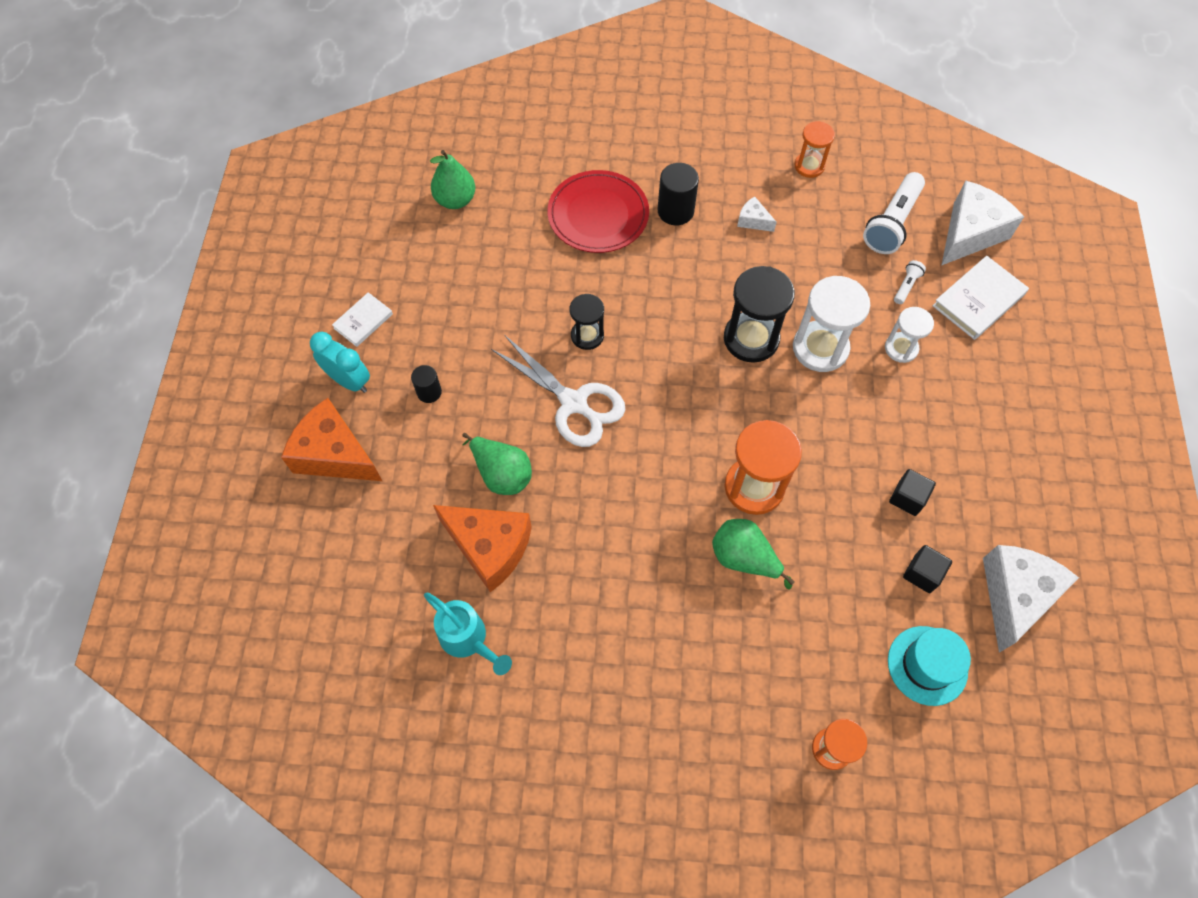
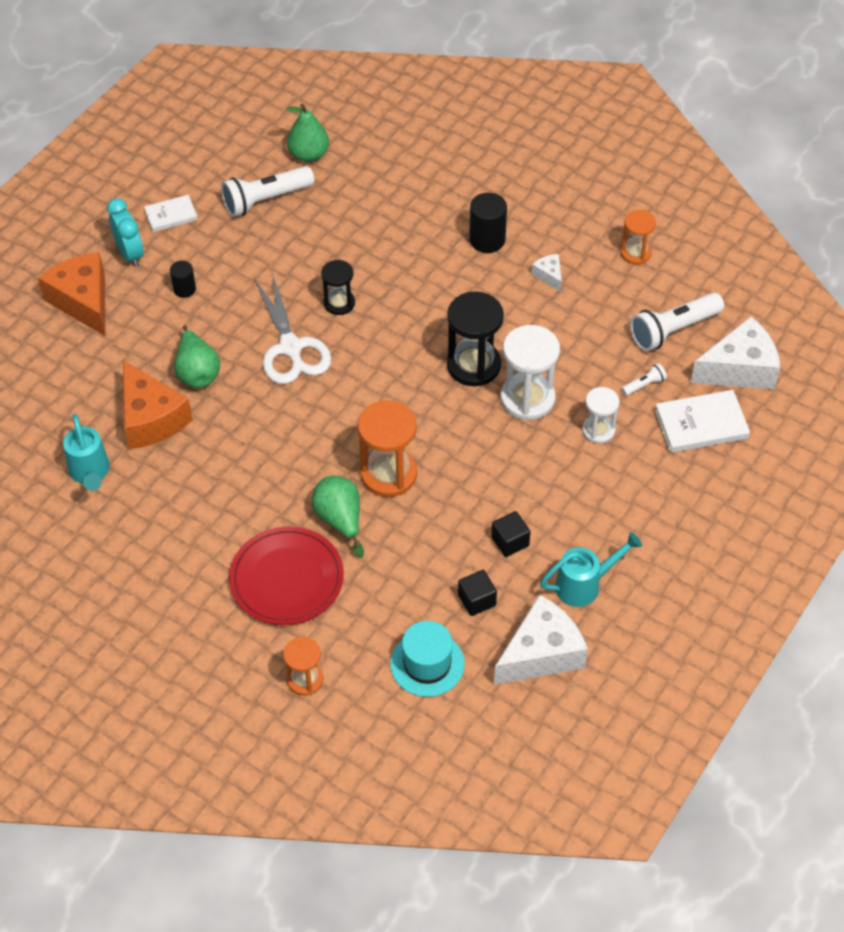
camera: 30 degrees right, 10 degrees down
red plate [547,170,649,253] -> red plate moved to [229,526,344,625]
none -> white flashlight [221,166,314,217]
none -> turquoise watering can [540,532,642,607]

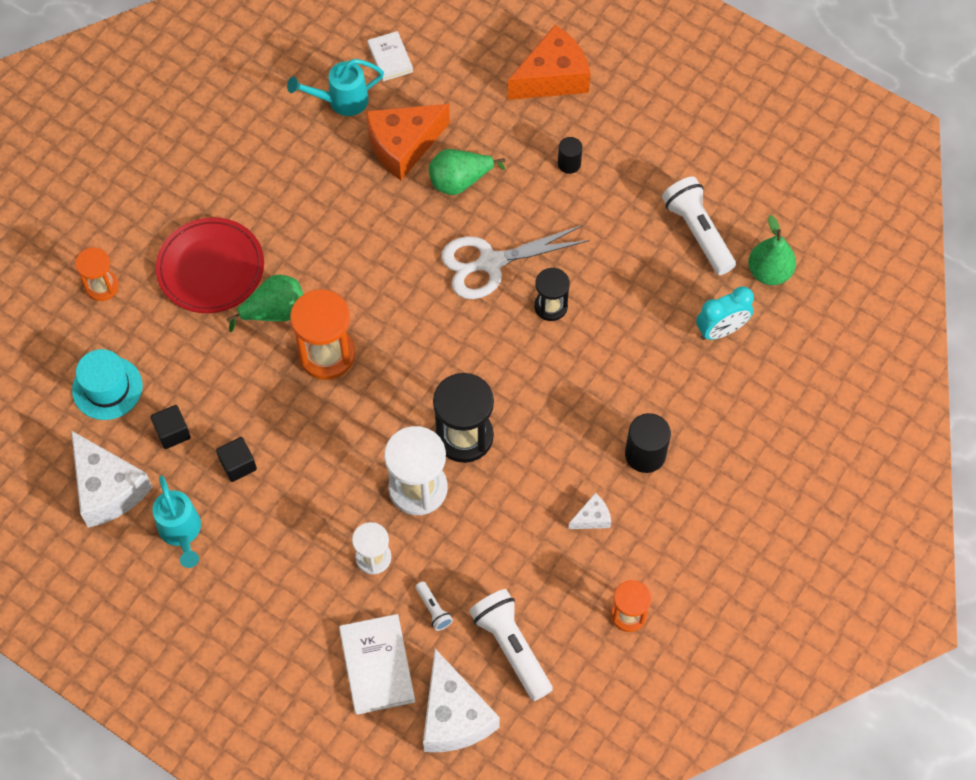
camera: 90 degrees right, 10 degrees up
turquoise clock [107,198,144,267] -> turquoise clock moved to [696,286,754,340]
white book [144,195,198,232] -> white book moved to [367,31,413,81]

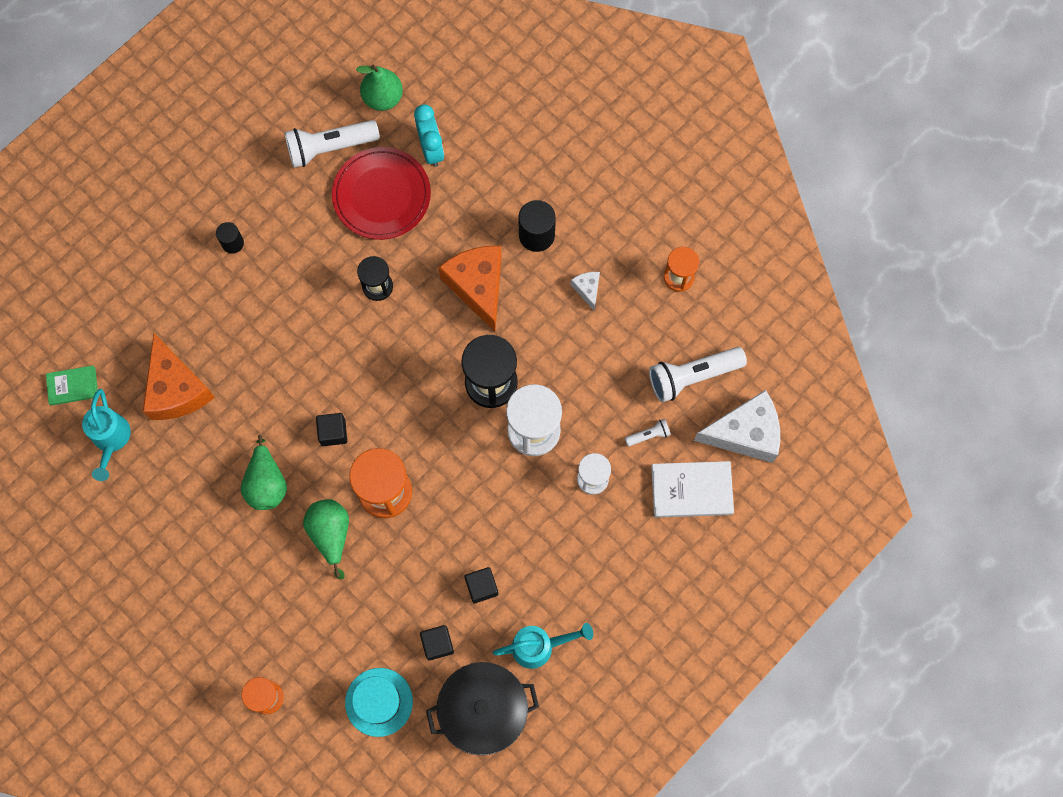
camera: 80 degrees left, 10 degrees up
white cheese [71,431,152,528] -> black pot [426,662,539,755]
red plate [155,217,264,313] -> red plate moved to [332,147,431,240]
white book [367,31,413,81] -> green book [46,366,98,405]
green pear [429,149,506,195] -> green pear moved to [241,435,287,510]
white scissors [441,225,590,299] -> none
orange cheese [508,24,591,100] -> orange cheese moved to [438,246,502,332]
none -> black cube [316,413,347,446]

